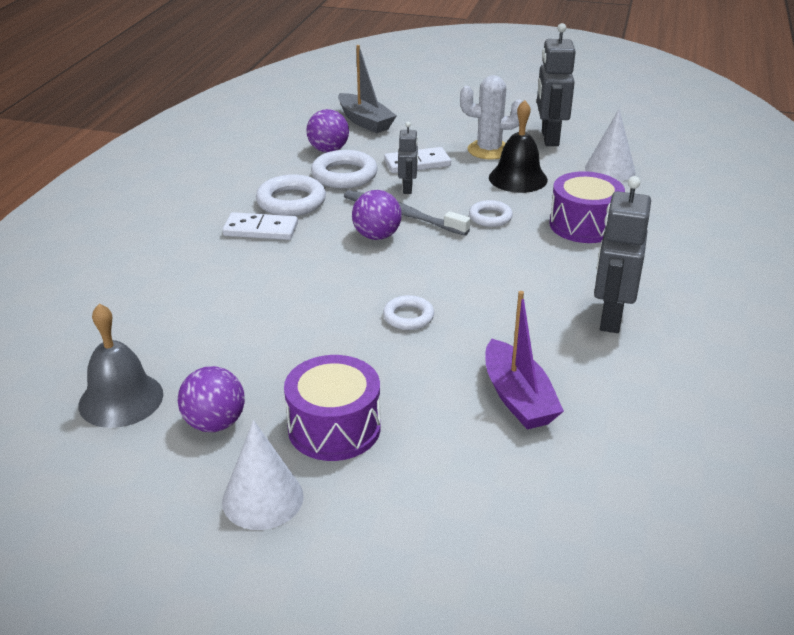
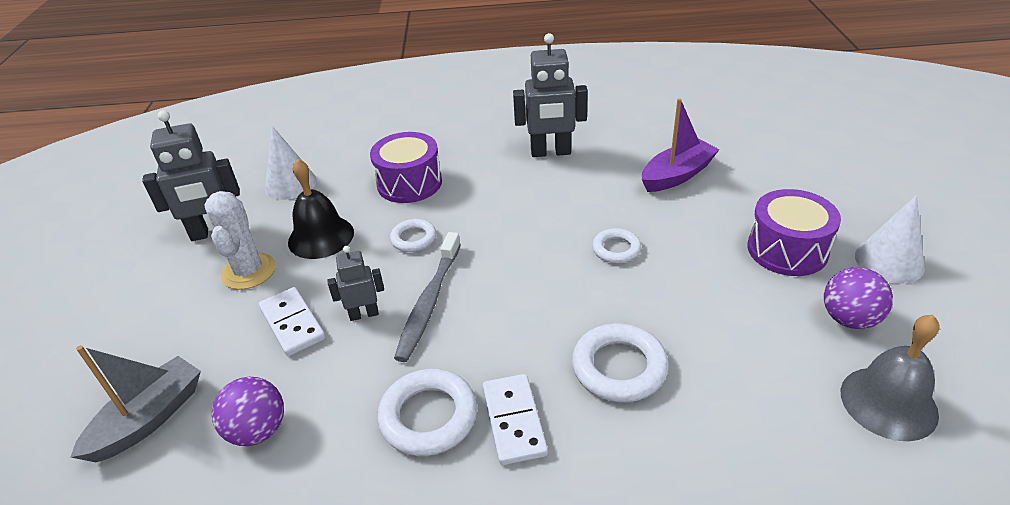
camera: 105 degrees left, 5 degrees up
white ring [311,150,378,188] -> white ring moved to [572,323,669,402]
purple ball [352,190,402,240] -> none

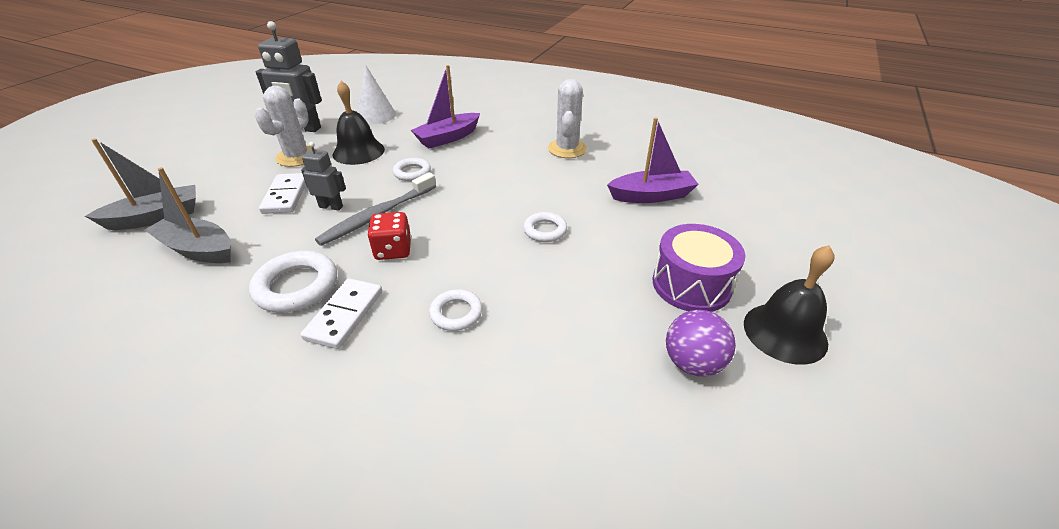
camera: 25 degrees right, 0 degrees up
purple ball [212,377,284,446] -> grey boat [145,167,231,263]
purple drum [370,132,442,203] -> purple boat [411,65,480,148]
grey robot [513,33,588,157] -> white cactus [548,79,587,158]
white ring [572,323,669,402] -> white ring [429,289,483,331], size x0.61
grey bell [841,315,939,441] -> none
white cone [855,195,925,284] -> black bell [744,245,835,365]
none -> red dice [368,212,411,260]

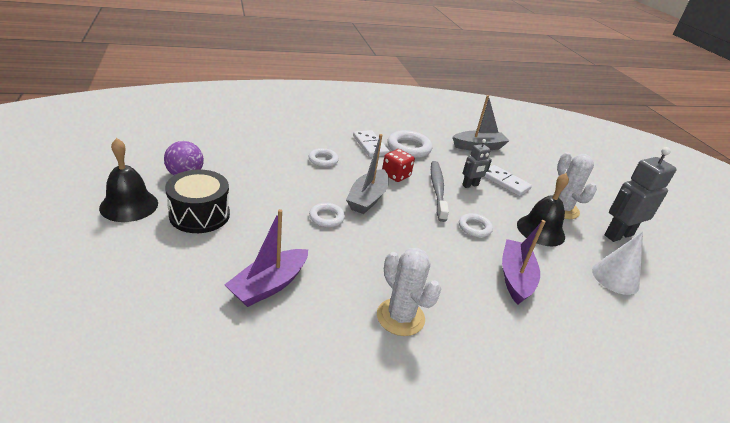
camera: 135 degrees right, 5 degrees down
grey boat [85,138,196,230] -> grey boat moved to [346,134,389,214]
purple drum [653,224,745,312] -> black drum [165,169,230,233]

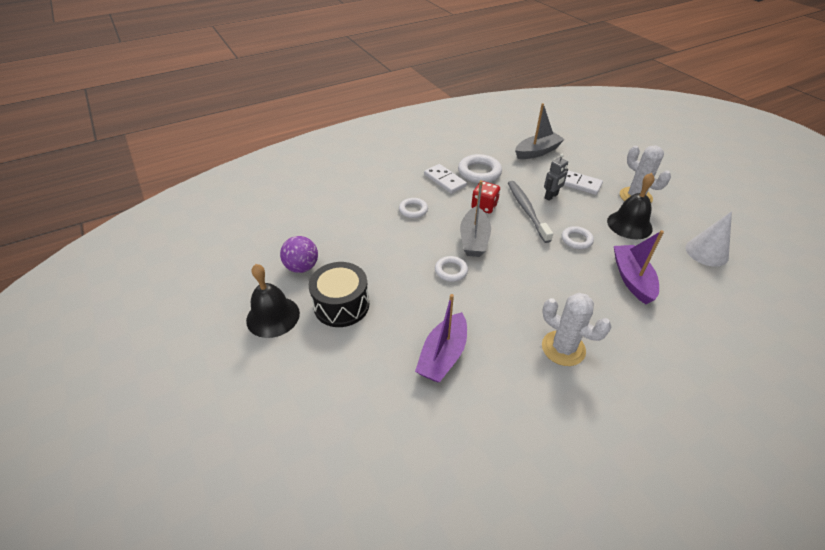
camera: 10 degrees left, 10 degrees up
grey robot [604,147,677,242] -> none

